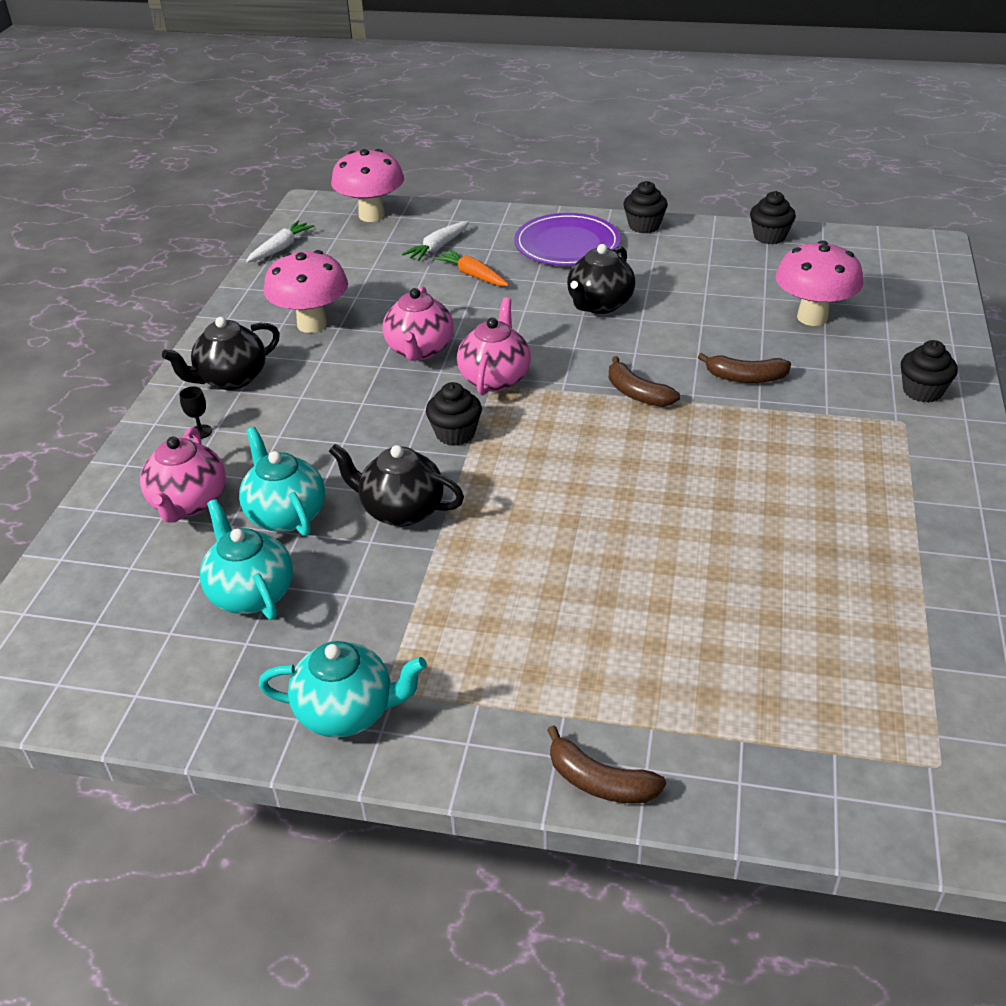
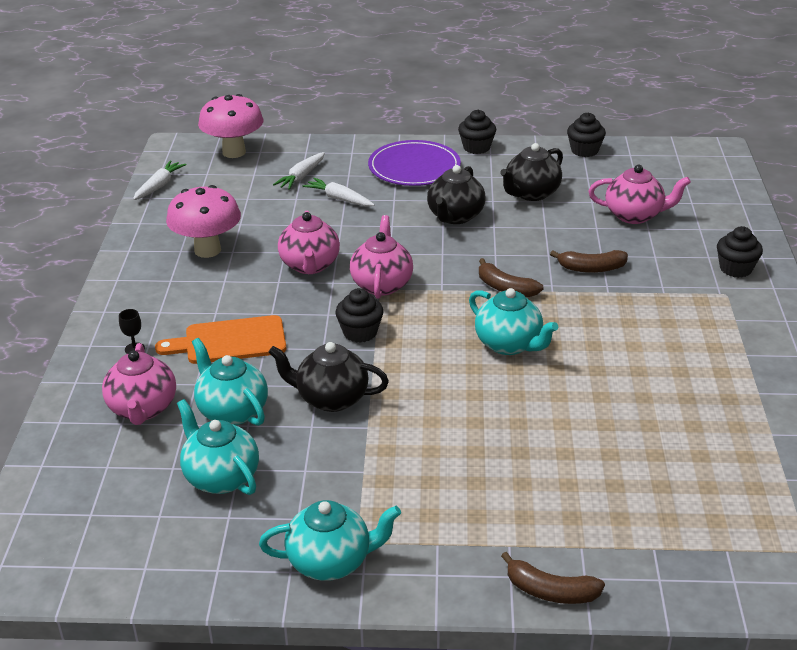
camera: 10 degrees left, 5 degrees down
black teapot [162,317,280,390] -> black teapot moved to [500,143,563,201]
orange carrot [434,249,509,286] -> white carrot [302,178,375,207]
pink mushroom [776,241,863,326] -> pink teapot [589,165,691,224]
none -> orange cutting board [155,315,286,364]
none -> turquoise teapot [469,288,558,355]

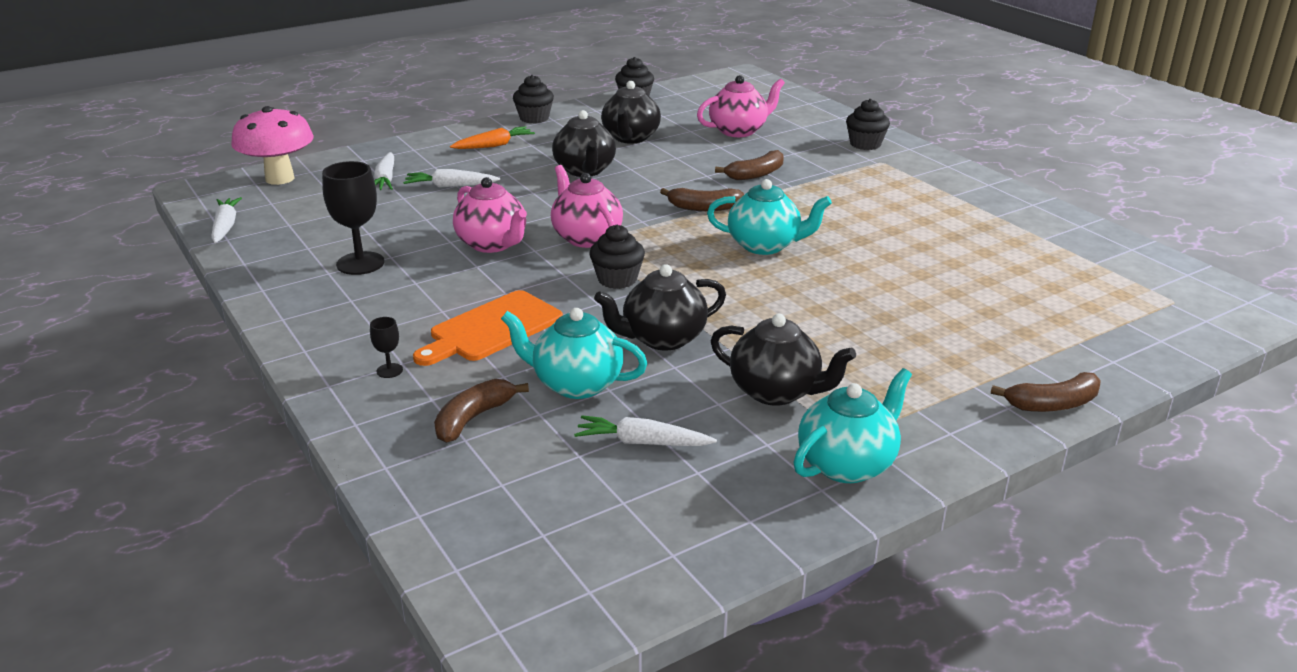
camera: 35 degrees left, 5 degrees down
pink teapot [102,343,176,425] -> brown banana [434,379,529,443]
pink mushroom [166,185,241,258] -> black goblet [322,161,384,275]
turquoise teapot [177,399,259,495] -> white carrot [574,415,717,446]
purple plate [368,140,461,186] -> orange carrot [450,126,535,149]
none -> black teapot [711,314,856,406]

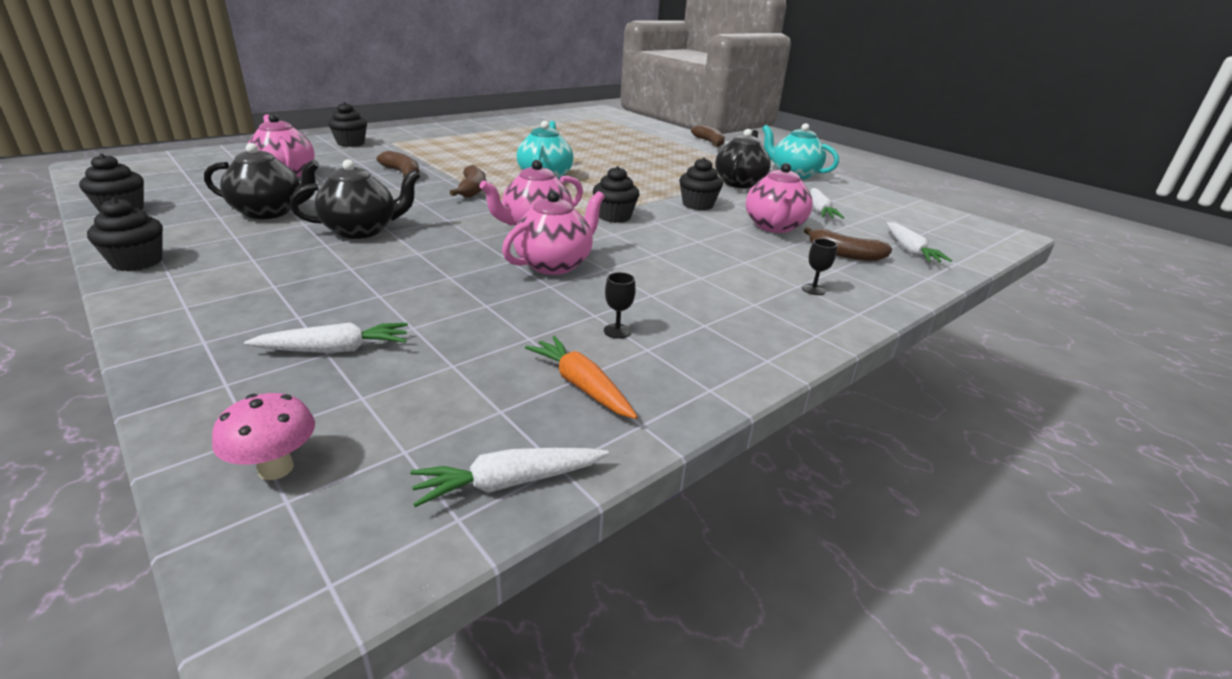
camera: 100 degrees left, 0 degrees up
pink mushroom [231,106,314,185] -> pink mushroom [212,393,315,480], size x0.54
black goblet [322,161,384,275] -> black goblet [604,272,636,339], size x0.47
white carrot [403,169,500,188] -> white carrot moved to [886,222,952,262]
orange cutting board [413,290,563,366] -> none
orange carrot [450,126,535,149] -> orange carrot moved to [525,336,637,419]
turquoise teapot [501,308,648,399] -> pink teapot [746,163,813,233]
black teapot [594,264,726,351] -> black cupcake [679,158,723,210]

